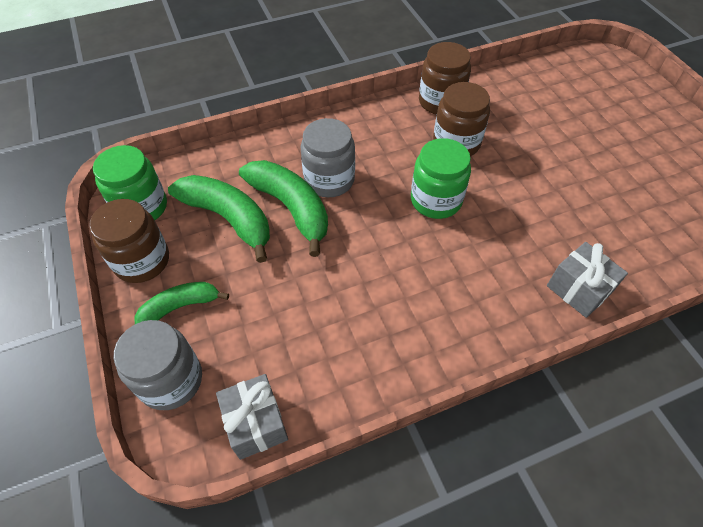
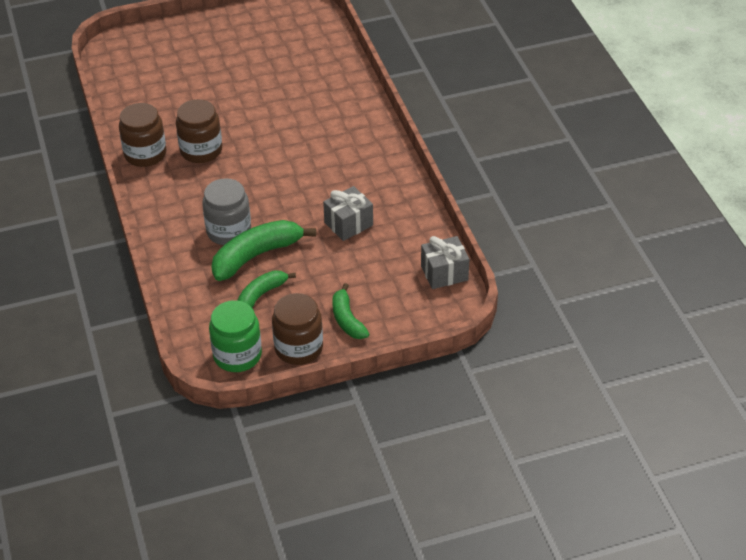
camera: 85 degrees left, 10 degrees down
grey jar [114,320,202,410] -> none
green banana [168,175,270,263] -> green banana [237,270,296,308], size x0.61
green jar [411,138,471,219] -> none
grey gift [547,242,628,318] -> grey gift moved to [323,186,373,241]

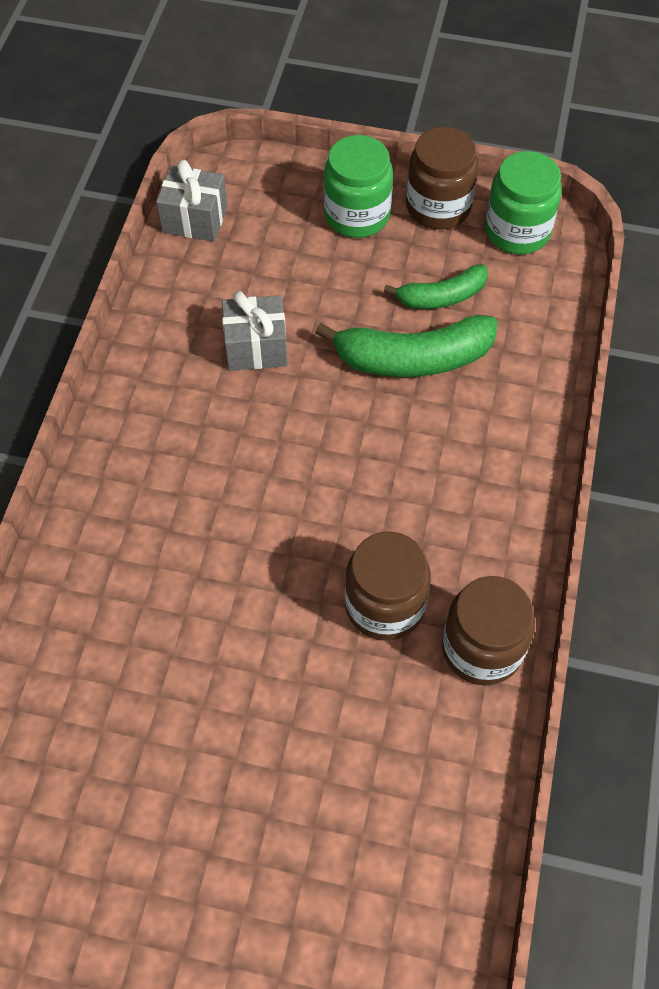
camera: 150 degrees left, 15 degrees up
grey jar [202,178,251,245] -> none
green banana [332,283,369,339] -> green jar [324,135,393,238]

